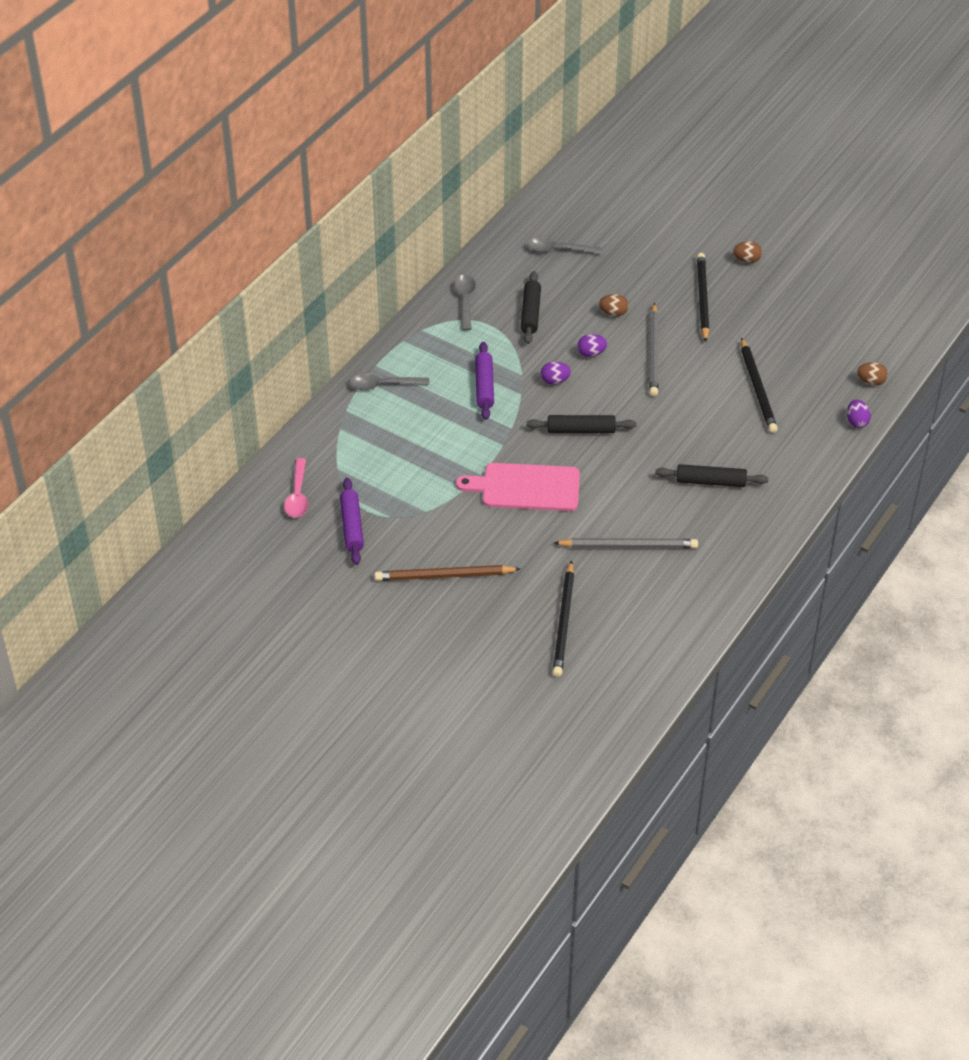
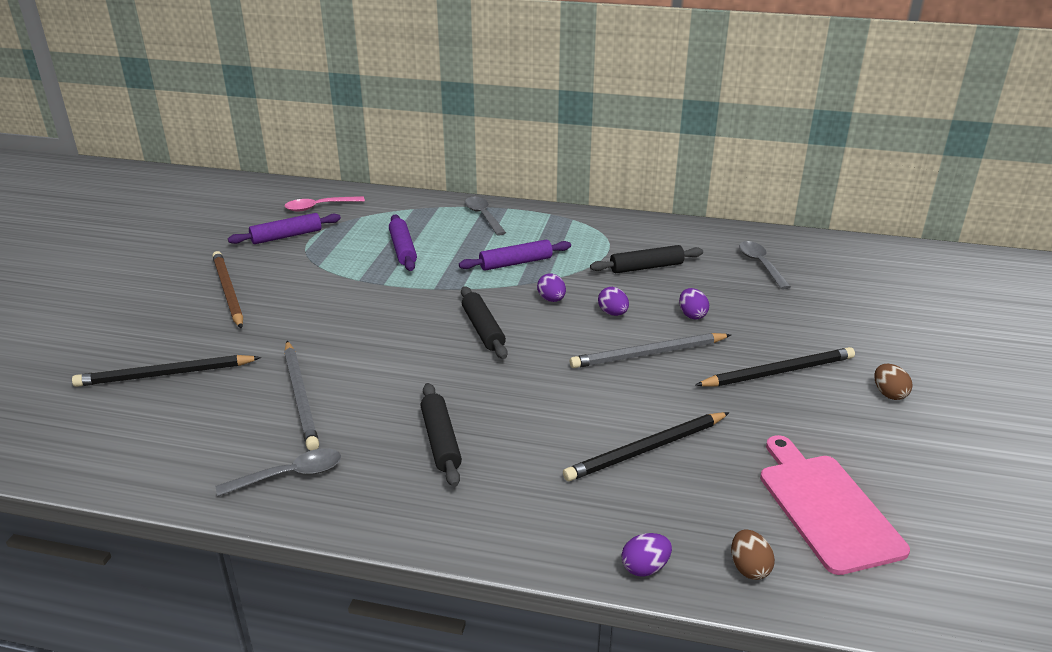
camera: 70 degrees right, 15 degrees down
grey spoon [454,275,476,331] -> grey spoon moved to [216,448,341,497]
pink cutting board [456,463,580,511] -> pink cutting board moved to [760,435,910,575]
brown egg [599,294,629,316] -> purple egg [679,288,709,320]
none -> purple rolling pin [389,215,417,271]

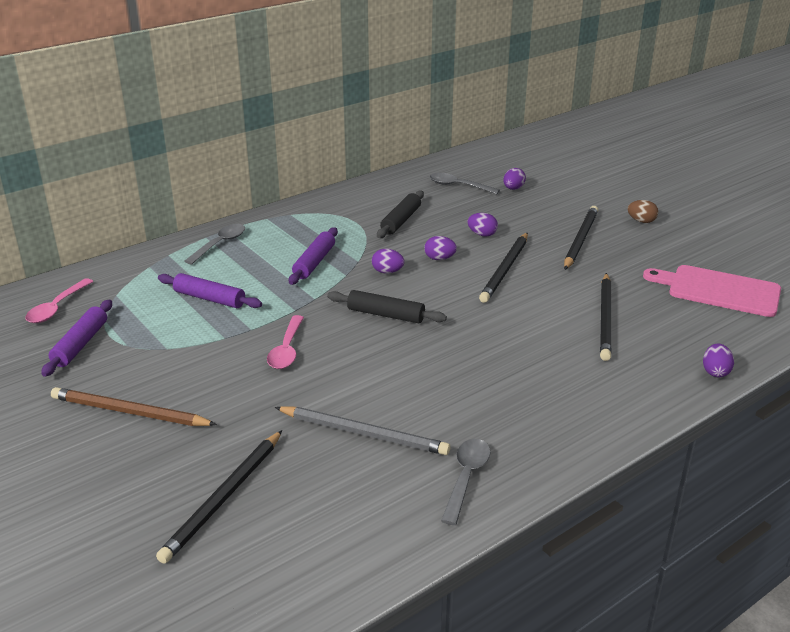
camera: 50 degrees left, 0 degrees up
black rolling pin [420,383,462,487] -> none
grey spoon [465,197,506,236] -> grey spoon turned 105 degrees clockwise [184,224,245,265]
grey pencil [570,333,731,368] -> black pencil [479,232,528,303]
brown egg [731,529,775,580] -> none
none -> pink spoon [267,315,304,369]
none -> purple egg [503,168,526,190]

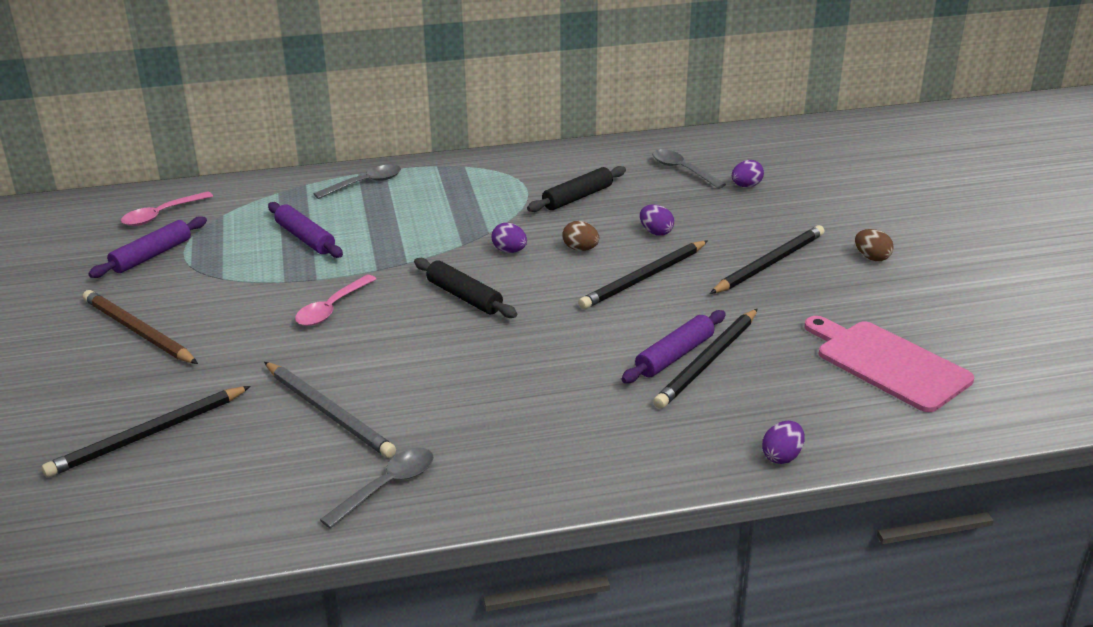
camera: 25 degrees right, 0 degrees up
purple rolling pin [289,227,338,285] -> purple rolling pin moved to [621,310,726,383]
purple egg [424,236,457,260] -> brown egg [562,221,599,251]

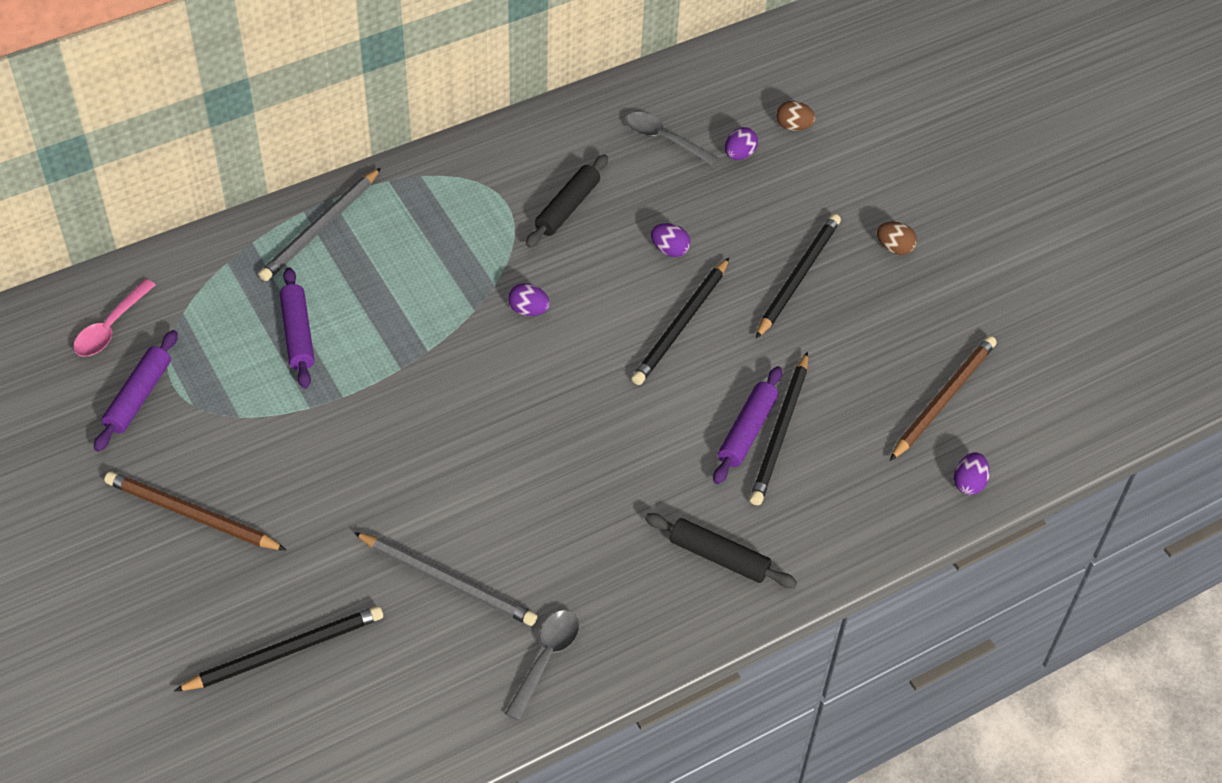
camera: 20 degrees left, 20 degrees up
black pencil [42,386,251,478] -> black pencil turned 150 degrees counterclockwise [174,606,383,691]
purple rolling pin [268,202,343,258] -> purple rolling pin turned 45 degrees clockwise [280,267,314,389]
pink spoon [295,275,376,326] -> none
grey spoon [314,165,401,199] -> grey pencil [258,168,381,281]
black rolling pin [414,258,517,318] -> black rolling pin moved to [645,513,797,588]
brown egg [562,221,599,251] -> brown egg moved to [776,101,815,131]
purple egg [762,421,805,464] -> purple egg moved to [954,452,990,495]
pink cutting board [804,316,974,412] -> brown pencil [890,336,997,461]

